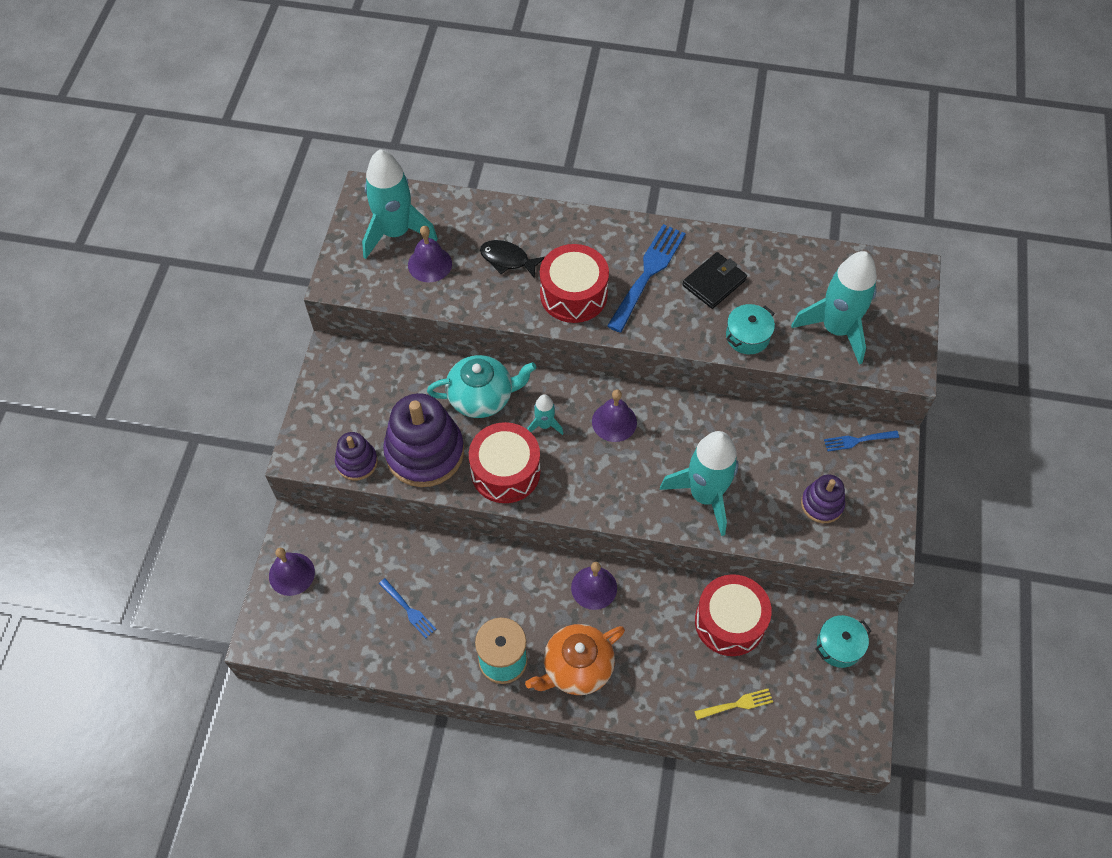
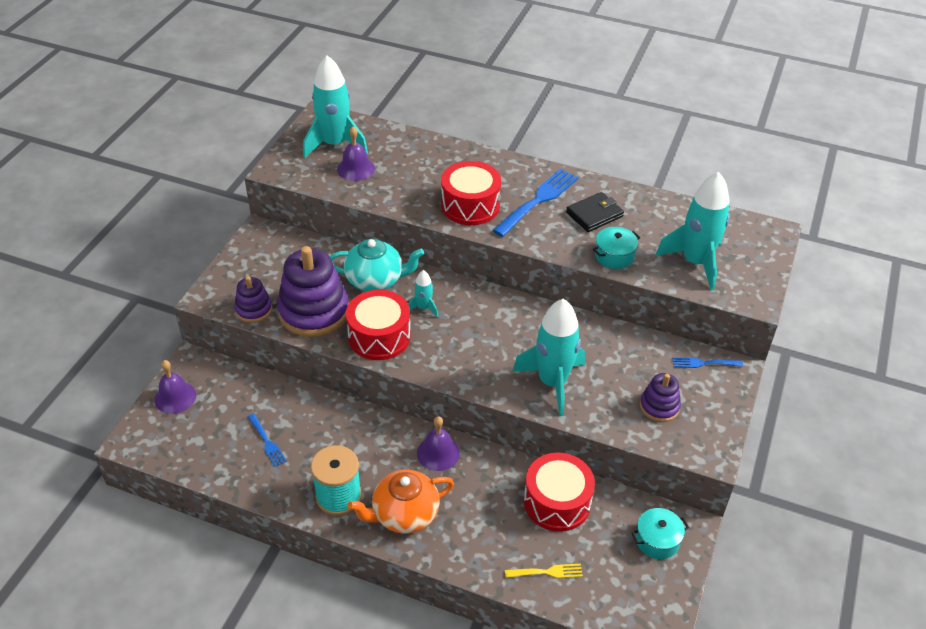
camera: 10 degrees right, 15 degrees down
black fish [480,240,545,279] -> none
purple bell [592,389,637,442] -> none

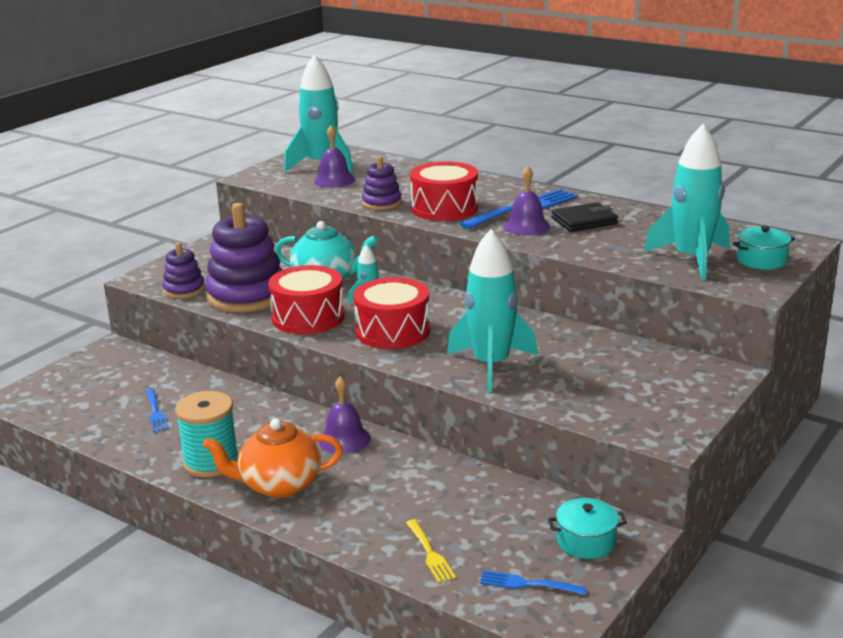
camera: 15 degrees right, 20 degrees down
purple bell [154,360,196,414] -> purple bell moved to [504,165,550,236]
yellow fork [505,564,583,578] -> yellow fork turned 60 degrees clockwise [406,519,456,583]
red drum [524,453,595,532] -> red drum moved to [353,277,430,349]
turquoise pot [593,227,640,269] -> turquoise pot moved to [732,226,795,270]
purple stacking toy [640,373,681,422] -> purple stacking toy moved to [362,156,402,210]
blue fork [672,357,743,368] -> blue fork moved to [480,570,586,595]

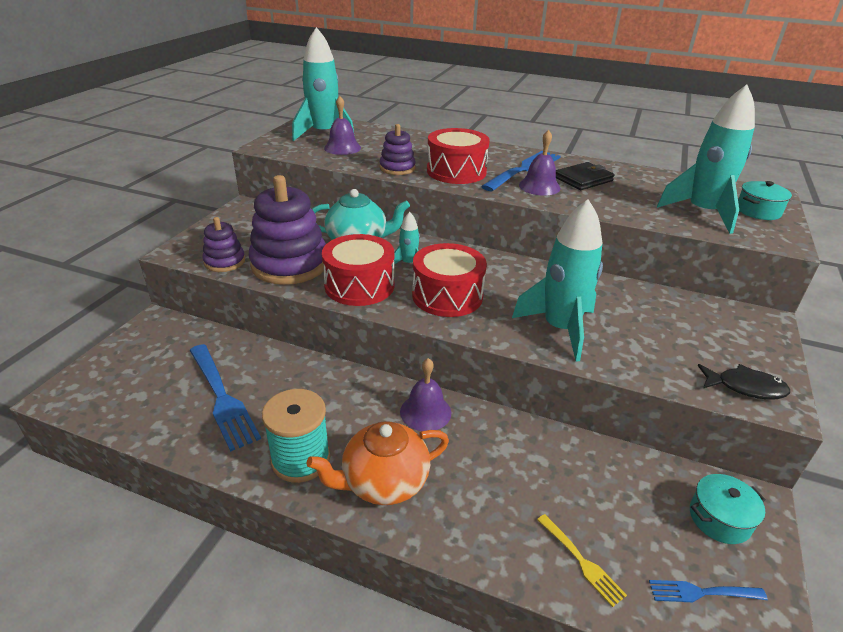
camera: 15 degrees left, 10 degrees up
blue fork [145,389,169,432] -> blue fork [189,344,261,452], size x1.91
none -> black fish [698,364,790,400]

